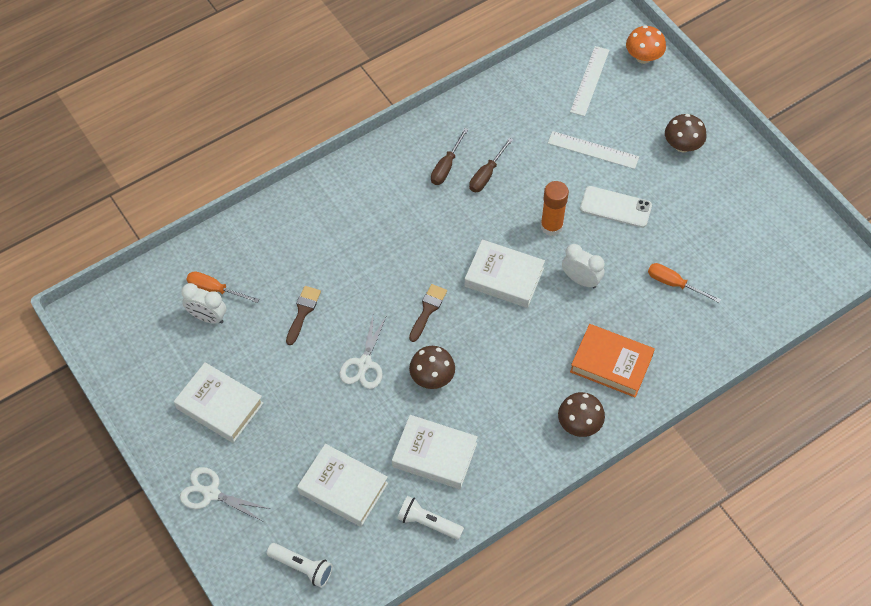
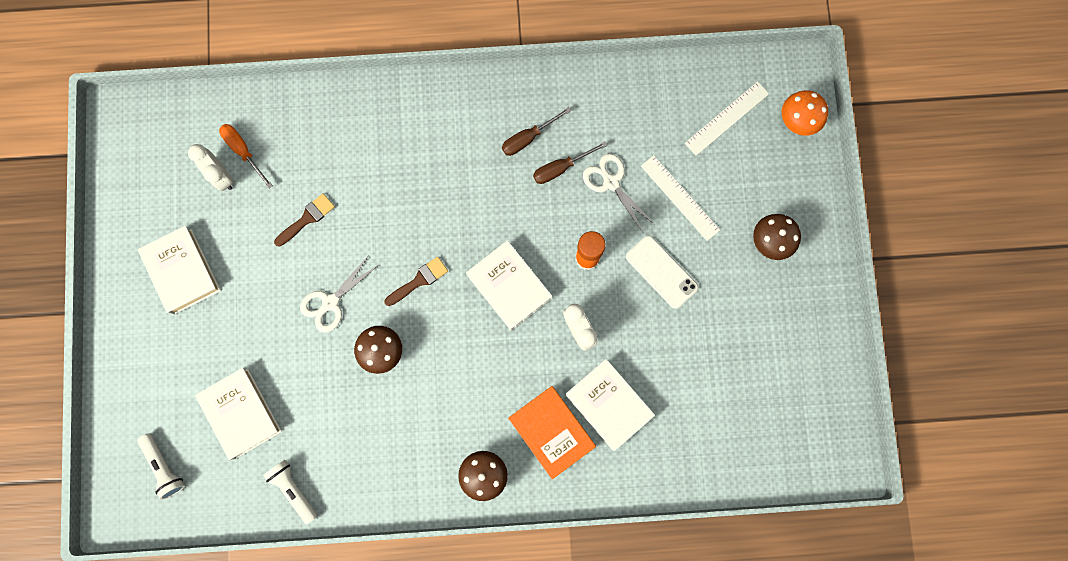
camera: 30 degrees right, 20 degrees up
white scissors [180,467,270,522] -> white scissors moved to [583,153,654,232]
white book [392,415,478,489] -> white book moved to [565,359,655,451]
orange screwdriver [648,263,721,303] -> none

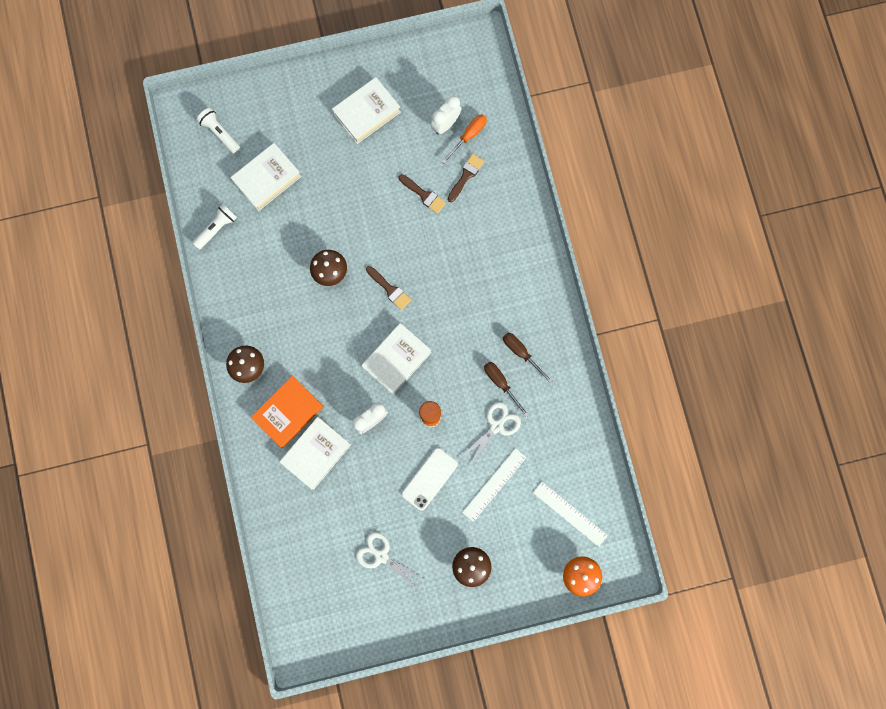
camera: 80 degrees right, 0 degrees up
white flashlight [137,433,185,500] -> white flashlight turned 90 degrees clockwise [197,108,240,153]
white scissors [300,255,377,333] -> white scissors moved to [356,532,424,589]
none -> brown brush [448,153,484,202]

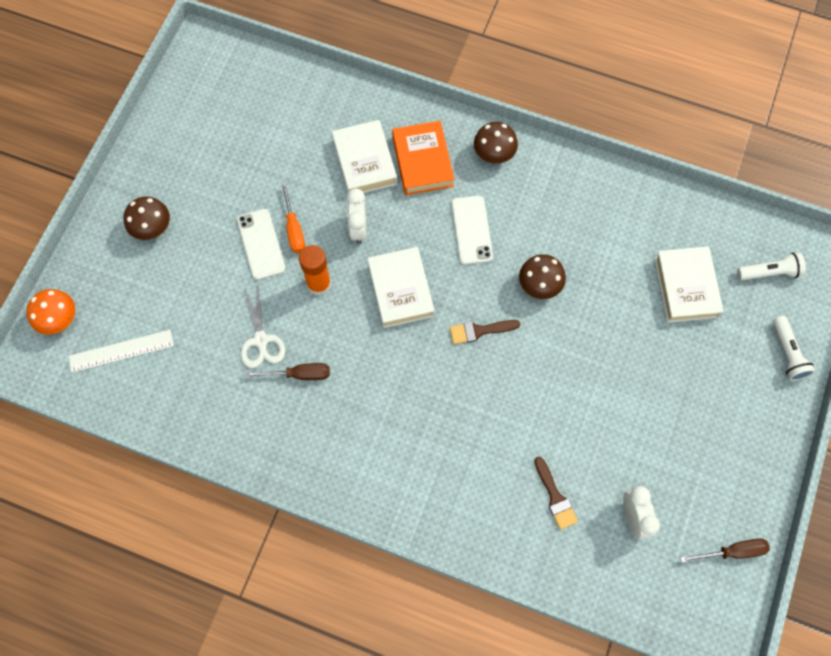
camera: 125 degrees right, 10 degrees down
white flashlight [193,204,237,249] -> white flashlight moved to [773,316,815,381]
white book [332,77,401,144] -> none
white scissors [356,532,424,589] -> none
brown brush [399,174,446,214] -> none
orange screwdriver [441,114,487,164] -> orange screwdriver moved to [281,181,305,253]
white ruler [462,448,527,522] -> none
brown screwdriver [503,333,553,383] -> brown screwdriver moved to [680,539,770,563]
none -> white phone [451,196,493,265]

